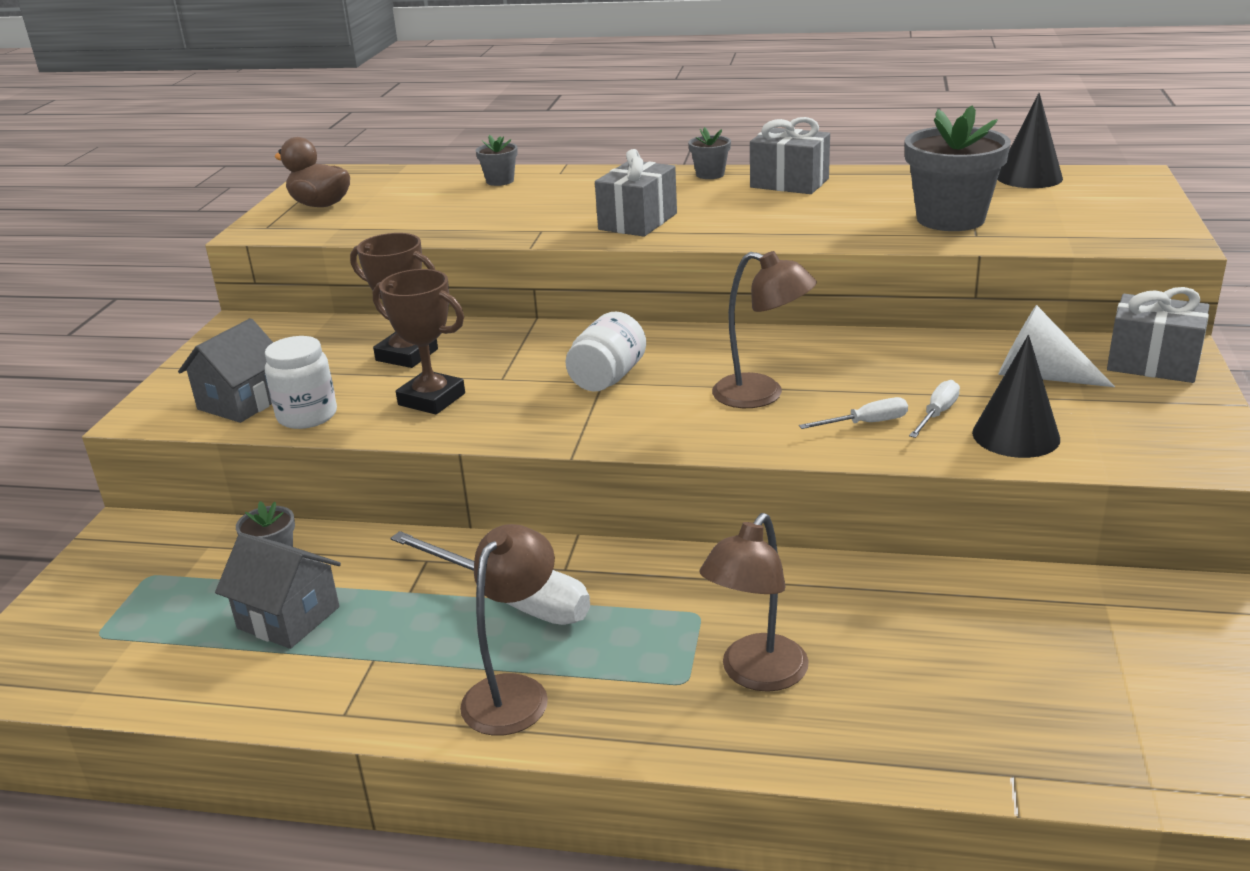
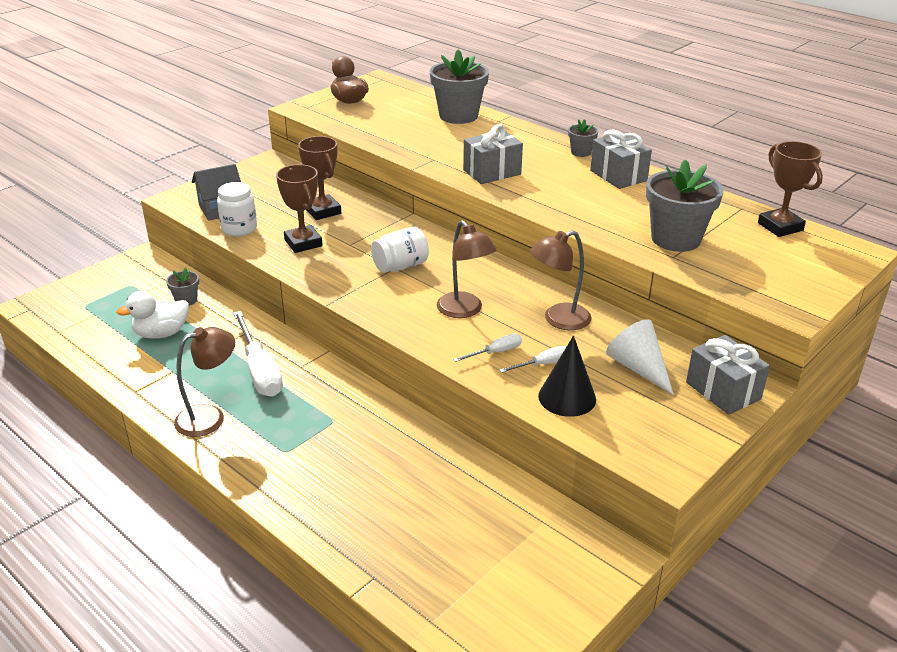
camera: 30 degrees right, 5 degrees up
grey house [215,533,341,649] -> white duck [116,291,189,339]
grey flower pot [476,135,518,186] -> grey flower pot [430,50,489,124], size x2.08
brown lamp [699,513,809,692] -> brown lamp moved to [530,230,591,330]
white screwdriver [799,397,908,429] -> white screwdriver turned 45 degrees counterclockwise [453,334,522,362]
black cone [997,93,1063,188] -> brown trophy [758,141,823,237]

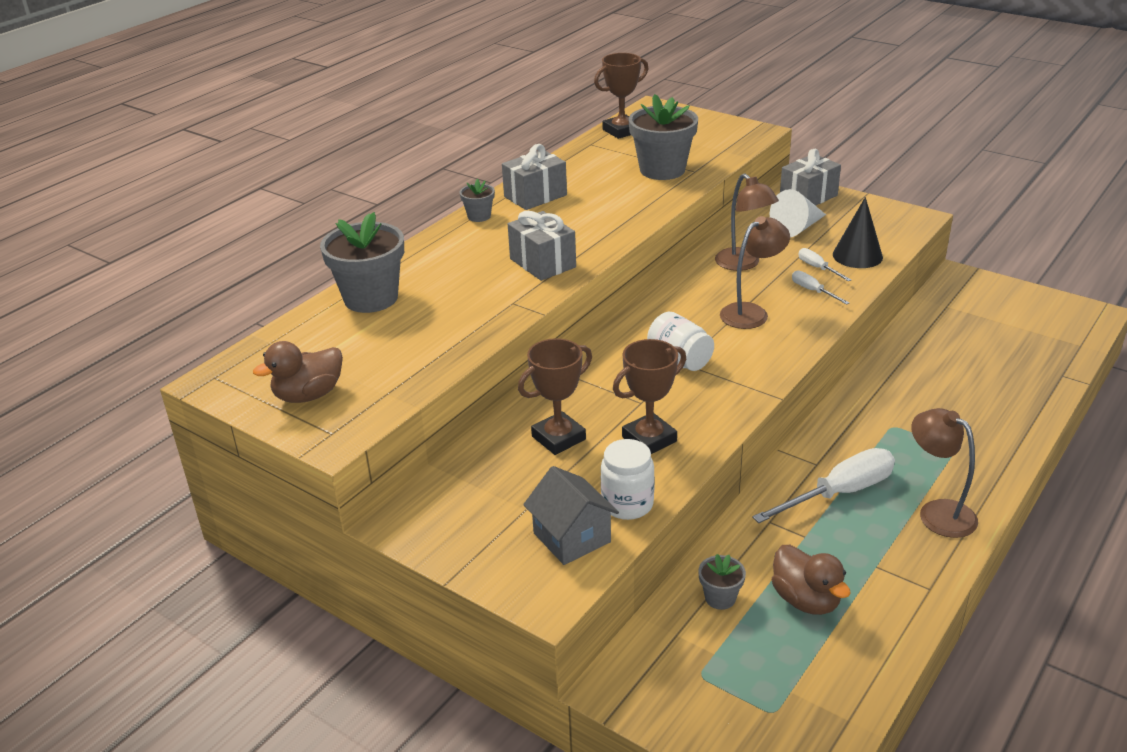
camera: 95 degrees left, 0 degrees up
white duck [116,291,189,339] -> brown duck [772,545,851,615]

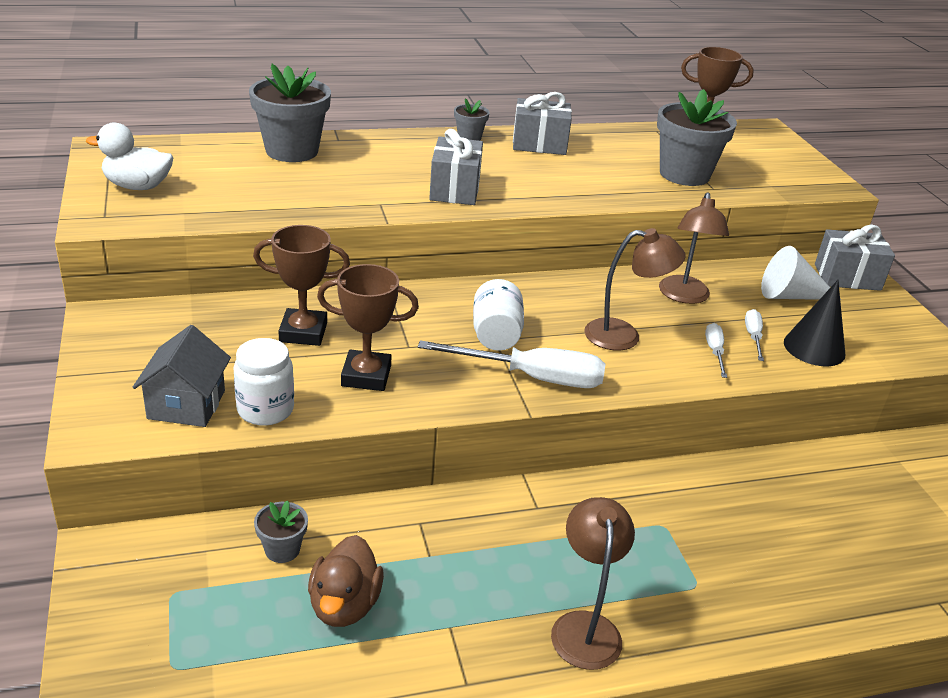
camera: 35 degrees right, 0 degrees up
brown duck [253,341,343,403] -> white duck [86,122,173,190]
white screwdriver [752,448,895,523] -> white screwdriver moved to [418,340,605,388]

